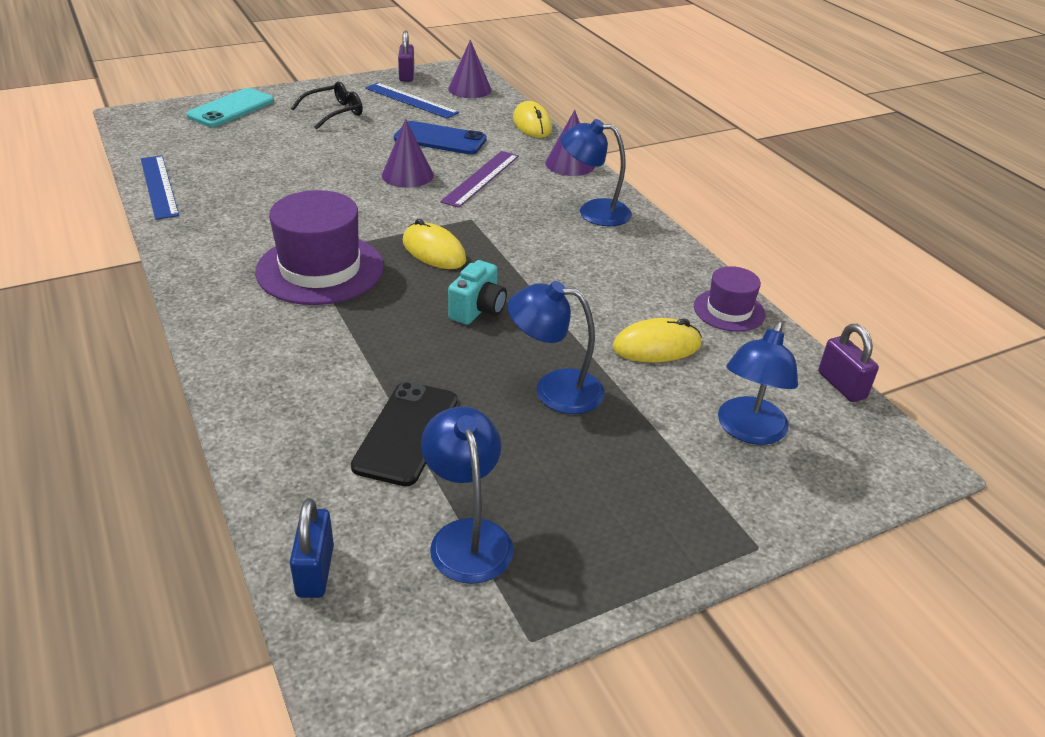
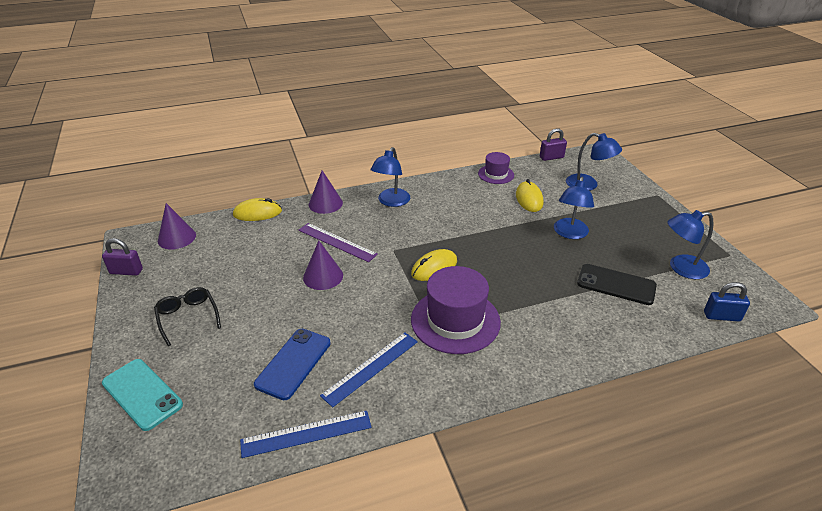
camera: 80 degrees left, 0 degrees up
blue ruler [365,83,459,119] -> blue ruler moved to [320,333,418,407]
blue phone [394,121,487,155] -> blue phone moved to [254,329,331,400]
turquoise camera [448,260,507,325] -> none

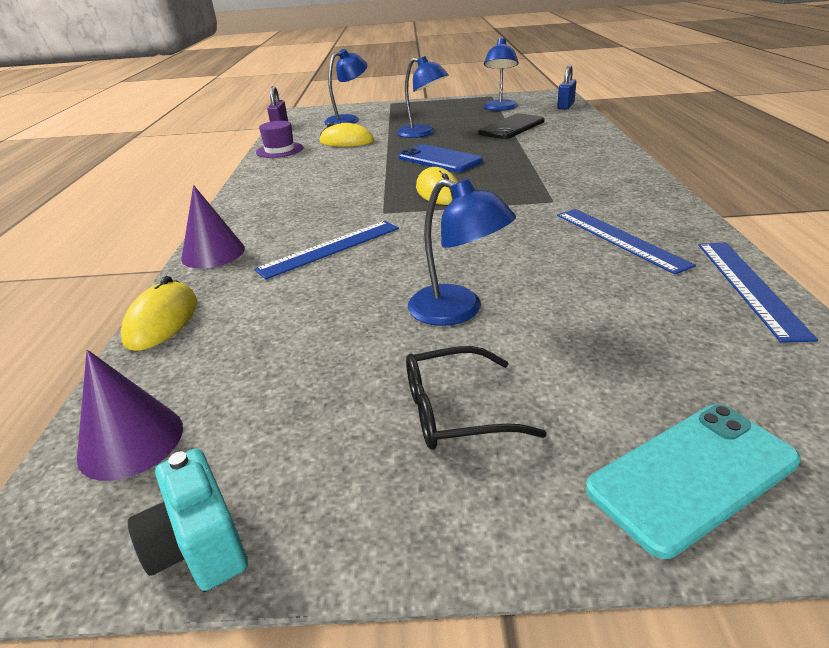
camera: 70 degrees left, 5 degrees down
purple padlock [102,238,143,276] -> turquoise camera [128,448,248,591]
blue phone [254,329,331,400] -> blue phone moved to [398,144,483,172]
purple ruler [299,223,378,262] -> blue ruler [254,221,399,279]
purple cone [303,240,343,290] -> none
blue lamp [370,147,410,207] -> blue lamp moved to [408,179,516,326]
purple hat [411,266,501,354] -> none

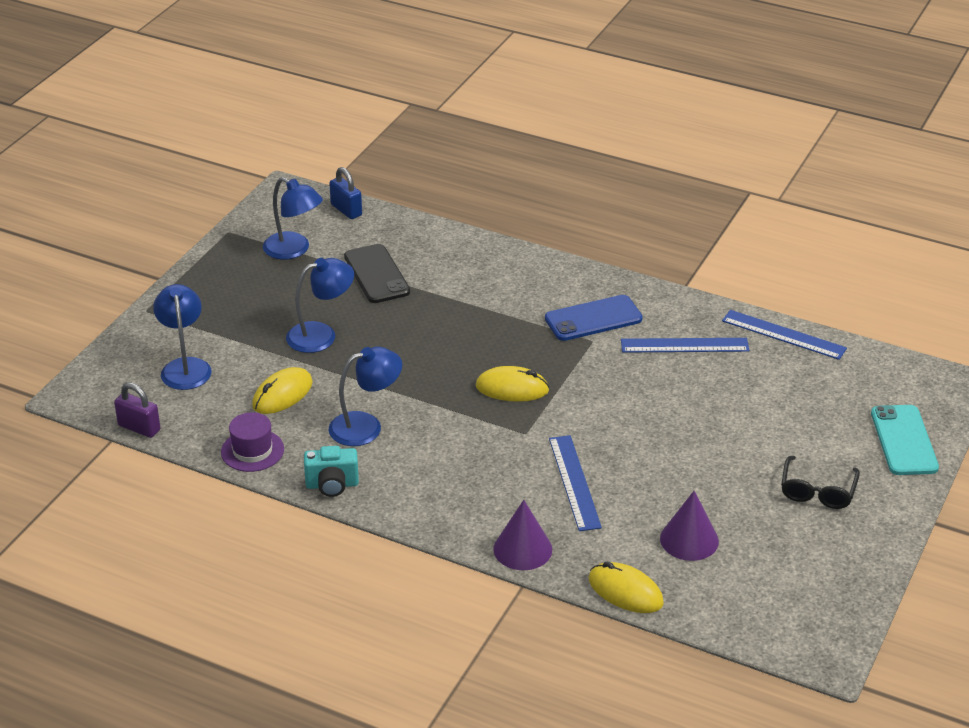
camera: 65 degrees left, 5 degrees up
purple cone [77,350,183,481] -> purple cone moved to [660,491,719,561]
turquoise camera [128,448,248,591] -> turquoise camera moved to [304,446,359,497]
blue phone [398,144,483,172] -> blue phone moved to [545,295,643,341]
blue lamp [408,179,516,326] -> blue lamp moved to [329,347,402,446]

